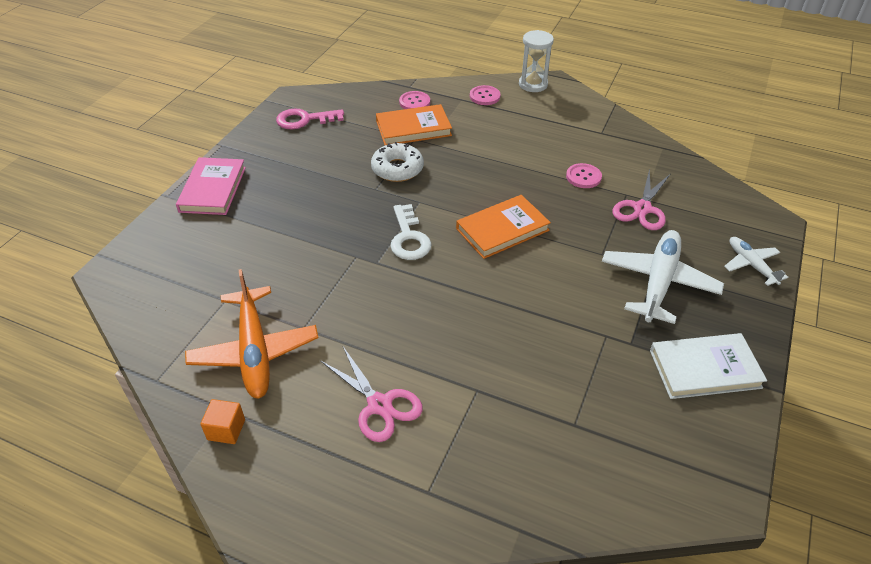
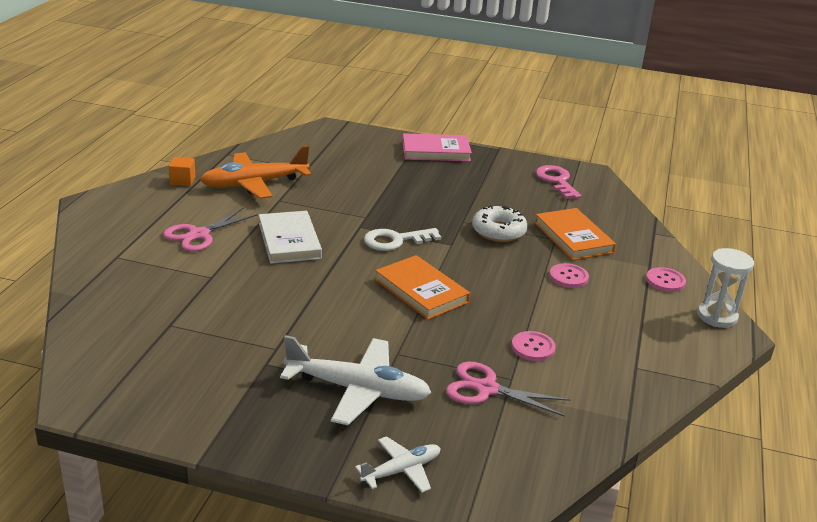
camera: 80 degrees right, 15 degrees down
pink button [399,91,430,109] -> pink button moved to [549,263,589,288]
white book [650,333,767,399] -> white book moved to [259,211,322,264]

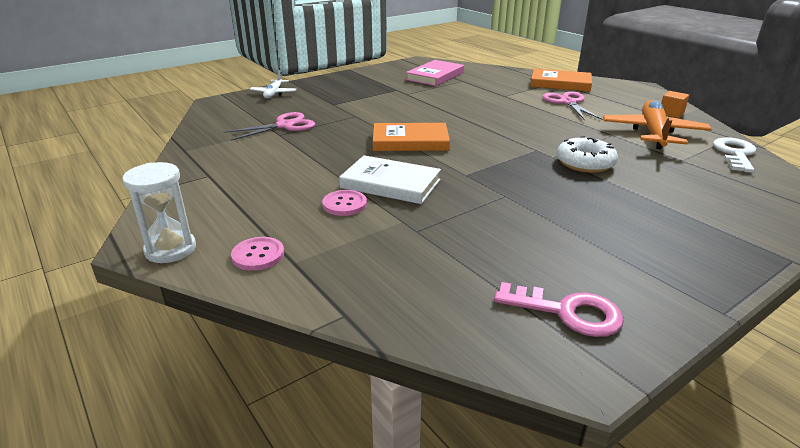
camera: 130 degrees right, 0 degrees up
white book [259,211,322,264] -> white book moved to [339,155,441,204]
white plane [280,335,432,425] -> none
white key [364,228,441,251] -> white key moved to [713,137,756,173]
pink book [402,133,472,161] -> pink book moved to [406,60,464,86]
white donut [472,206,528,242] -> white donut moved to [557,136,618,173]
pink button [512,331,556,361] -> none
orange book [535,208,616,260] -> orange book moved to [530,69,592,92]

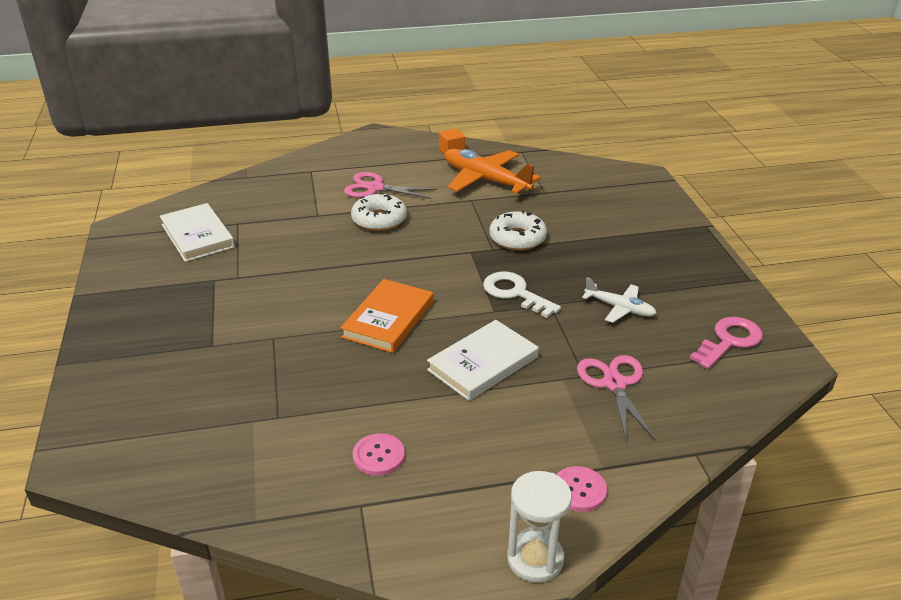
camera: 65 degrees left, 5 degrees up
pink scissors [224,112,315,141] -> pink scissors moved to [577,355,656,442]
white plane [250,70,296,98] -> white plane moved to [582,277,657,323]
pink button [322,190,367,216] -> pink button moved to [353,433,405,476]
pink book [406,60,464,86] -> white book [160,203,235,262]
orange book [530,69,592,92] -> none
white key [713,137,756,173] -> white key moved to [483,272,561,318]
none -> white donut [351,193,407,231]

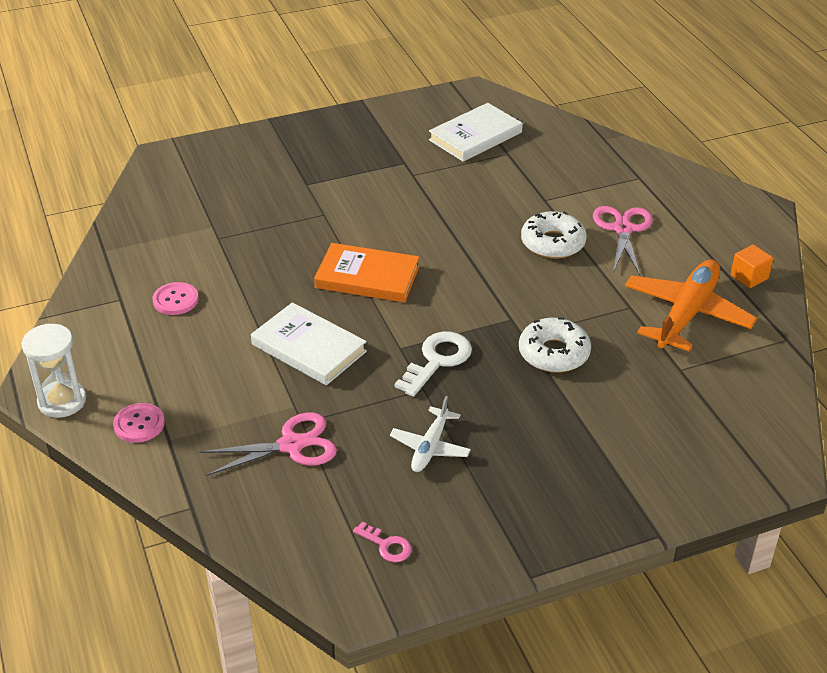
camera: 80 degrees right, 5 degrees up
pink key [690,317,763,369] -> pink key [353,521,412,562], size x0.56

